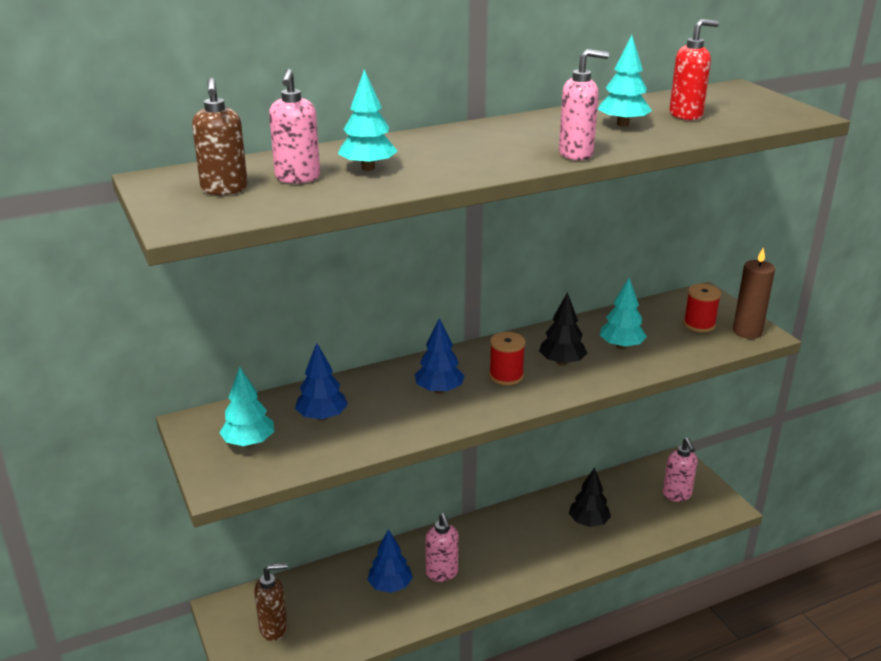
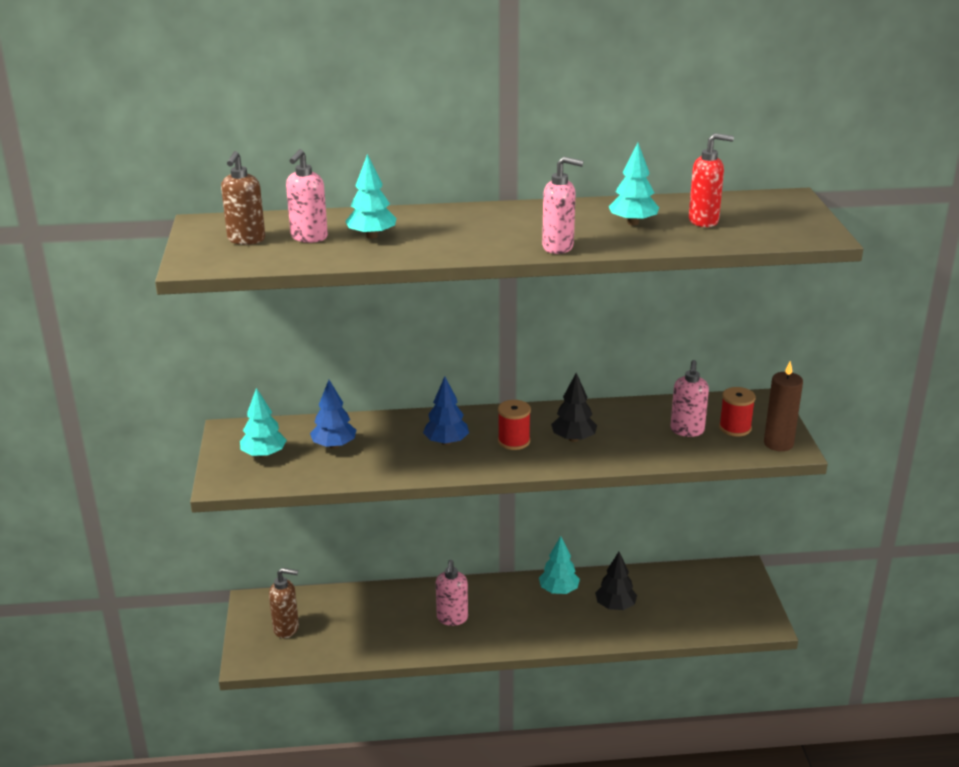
camera: 20 degrees right, 0 degrees up
blue tree [368,529,413,593] -> none
turquoise tree [600,278,647,349] -> turquoise tree moved to [539,536,580,594]
pink soap dispenser [663,438,698,502] -> pink soap dispenser moved to [671,360,709,437]

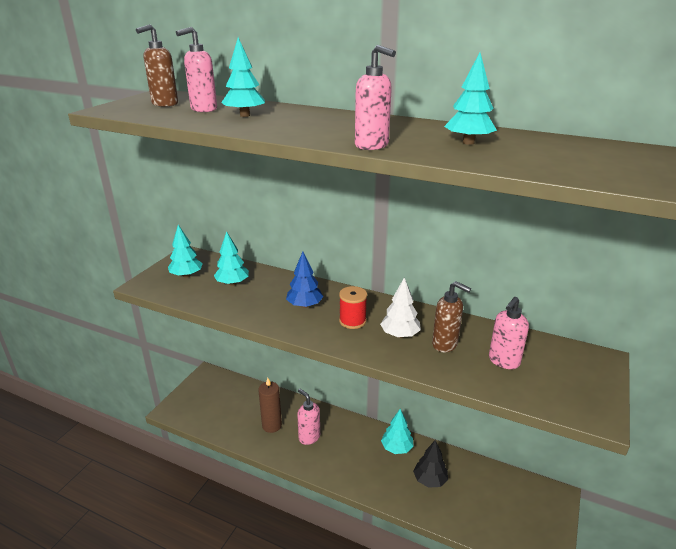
camera: 30 degrees right, 0 degrees up
brown soap dispenser [269,568,299,638] -> brown soap dispenser moved to [432,281,471,352]
blue tree [310,380,356,449] -> turquoise tree [214,231,249,286]
pink soap dispenser [436,560,468,626] -> pink soap dispenser turned 105 degrees clockwise [297,389,320,445]
black tree [551,373,597,442] -> white tree [380,278,421,338]
red soap dispenser [689,133,734,227] -> none
red spool [719,387,755,436] -> none
brown candle [764,361,803,451] -> brown candle moved to [258,378,282,433]

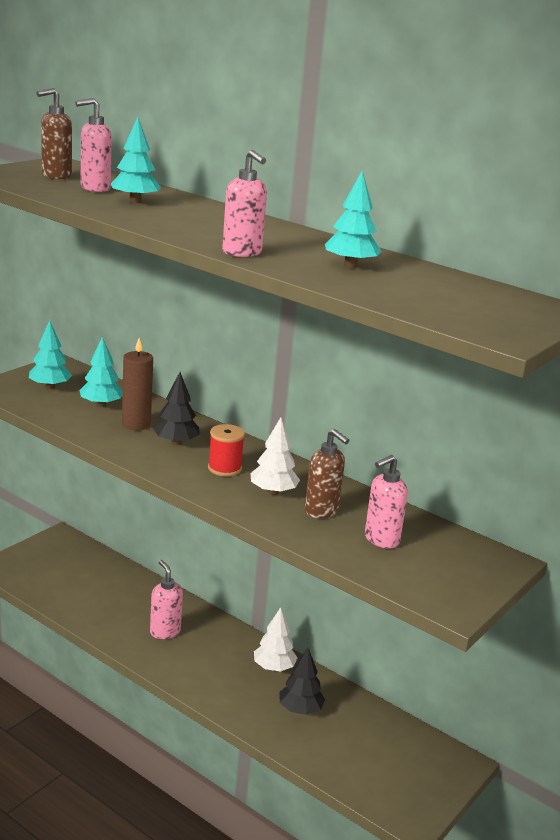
camera: 10 degrees right, 5 degrees down
brown candle [258,378,282,433] -> brown candle moved to [122,338,153,430]
blue tree [286,252,324,308] -> black tree [153,372,200,445]
turquoise tree [381,409,414,454] -> white tree [254,607,298,672]

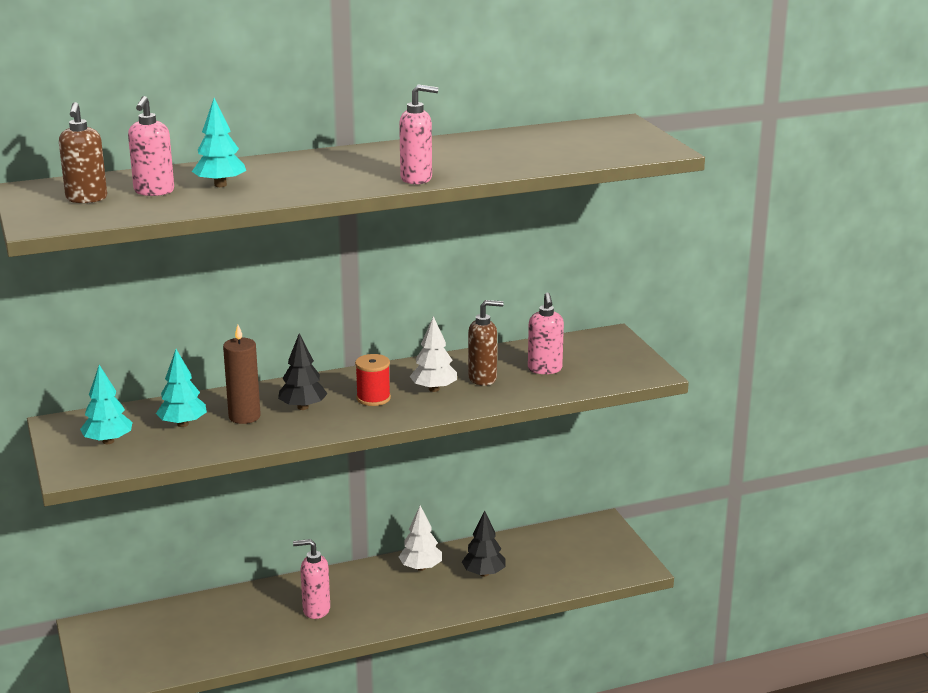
camera: 55 degrees left, 0 degrees up
turquoise tree [325,171,381,268] -> none

